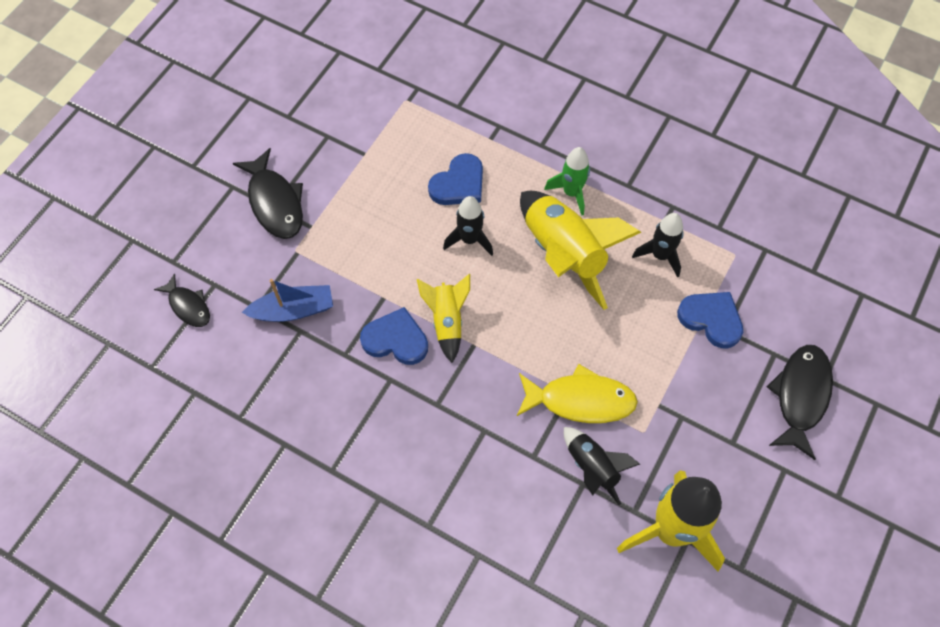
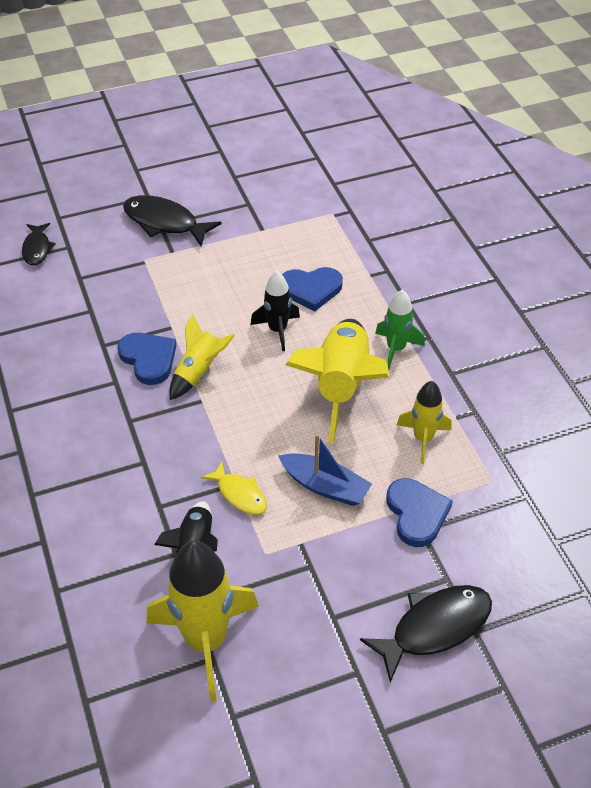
camera: 40 degrees right, 15 degrees down
black fish [233,148,303,239] -> black fish turned 105 degrees clockwise [123,195,222,247]
blue boat [242,279,333,322] -> blue boat moved to [278,434,372,506]
yellow fish [517,364,638,423] -> yellow fish [201,461,267,515], size x0.60
black rocket [632,213,684,278] -> yellow rocket [397,381,452,464]

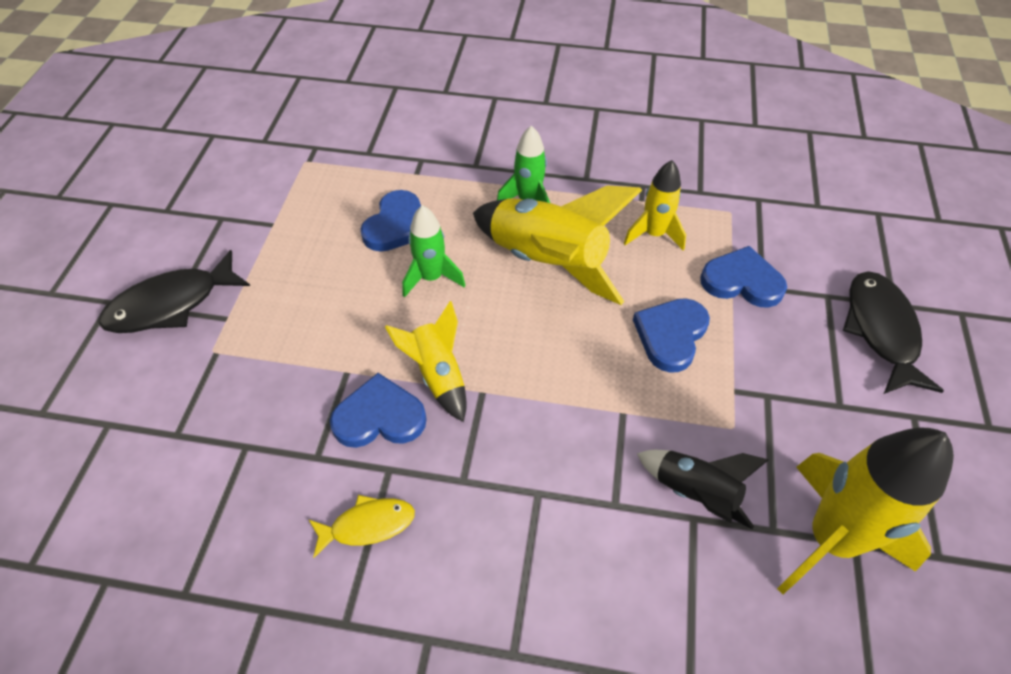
camera: 60 degrees left, 5 degrees up
black fish [22,223,56,266] -> none
yellow fish [201,461,267,515] -> yellow fish moved to [308,495,415,558]
black rocket [250,271,300,352] -> green rocket [402,205,466,298]
blue boat [278,434,372,506] -> blue heart [633,298,710,373]

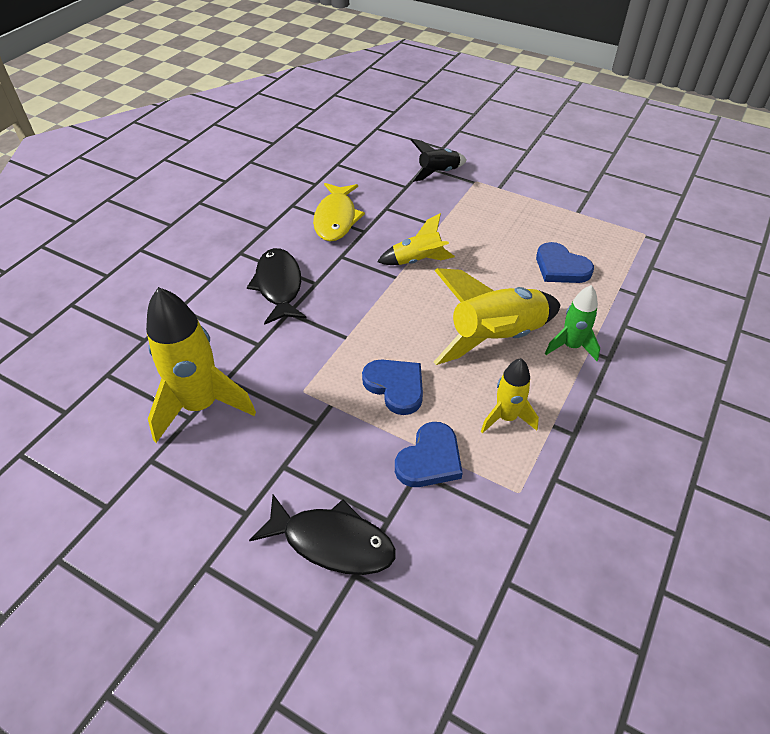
camera: 110 degrees right, 5 degrees down
black fish [99,250,250,333] -> black fish moved to [247,248,307,325]
yellow fish [308,495,415,558] -> yellow fish [313,183,365,241], size x1.66
blue heart [330,373,427,448] -> none
green rocket [402,205,466,298] -> none
black rocket [637,450,769,529] -> black rocket moved to [411,139,467,182]

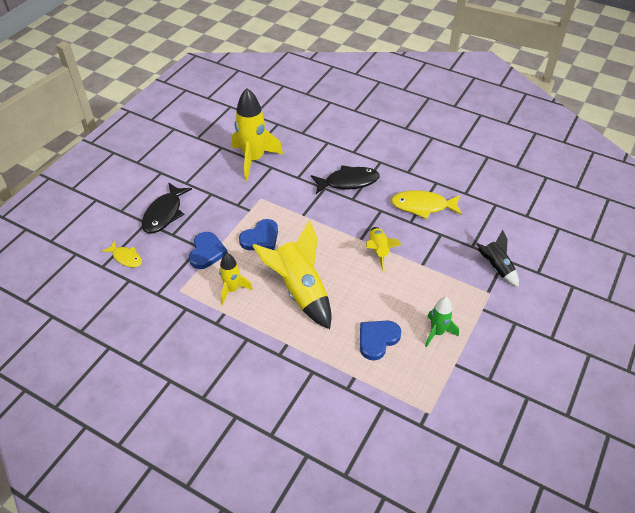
camera: 90 degrees right, 0 degrees up
blue heart [395,422,463,487] -> blue heart turned 120 degrees counterclockwise [189,232,228,269]
green rocket [545,285,600,361] -> green rocket moved to [425,297,459,347]
none -> yellow fish [102,241,142,267]

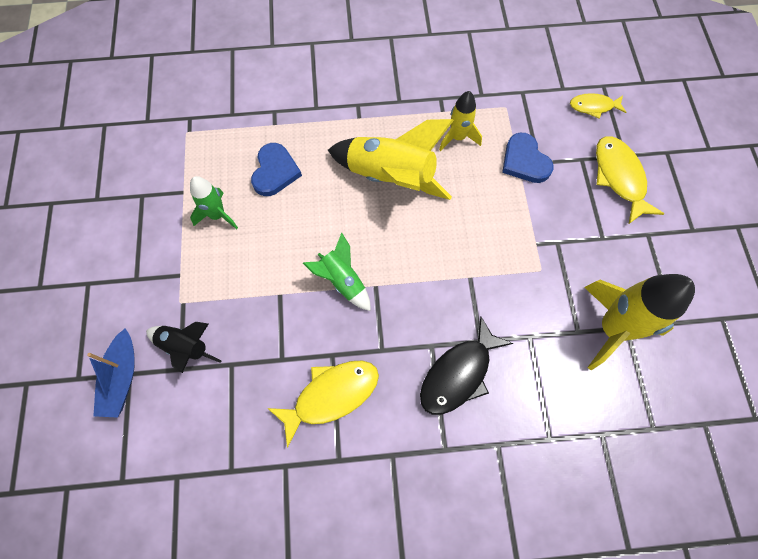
camera: 145 degrees right, 20 degrees up
black fish [142,182,192,234] -> yellow fish [596,136,664,225]
blue heart [239,219,278,250] -> none
yellow rocket [366,227,401,271] -> green rocket [303,233,371,311]
none -> blue boat [87,329,135,418]

